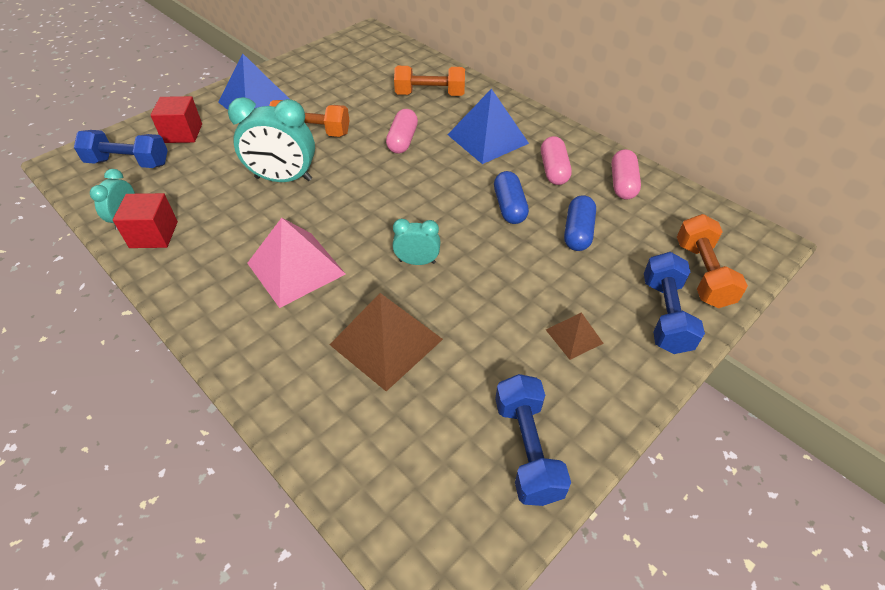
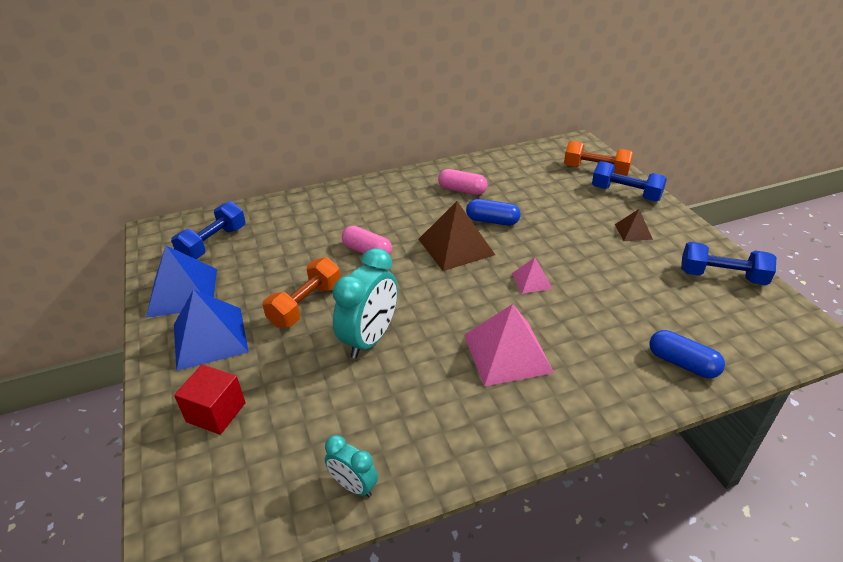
camera: 65 degrees left, 10 degrees down
blue dumbbell [74,130,168,168] -> blue dumbbell moved to [171,201,246,259]
red cube [113,193,178,248] -> none
brown pyramid [329,293,443,391] -> brown pyramid moved to [418,201,495,271]
turquoise clock [392,219,440,265] -> pink pyramid [512,257,553,294]
orange dumbbell [394,66,465,96] -> none
blue pyramid [447,88,529,164] -> blue pyramid moved to [146,245,217,318]
blue capsule [564,195,596,251] -> blue capsule moved to [649,330,725,378]
pink capsule [611,149,641,200] -> none

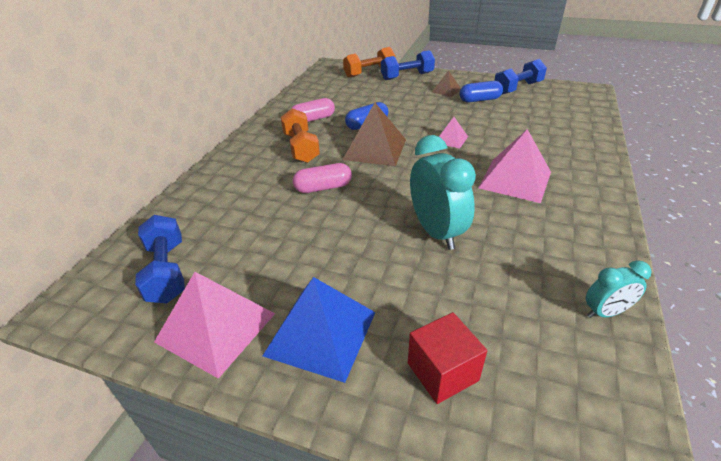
camera: 50 degrees left, 0 degrees up
blue pyramid [146,245,217,318] -> pink pyramid [154,272,275,379]
orange dumbbell [263,257,341,328] -> orange dumbbell moved to [281,108,320,163]
blue capsule [649,330,725,378] -> blue capsule moved to [460,81,503,103]

